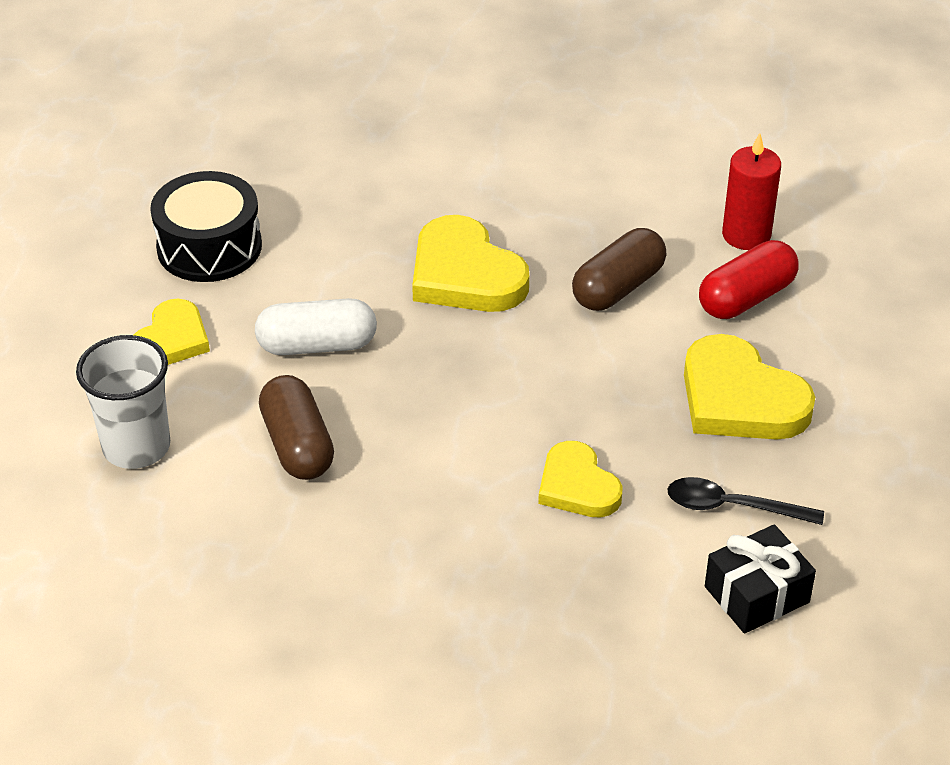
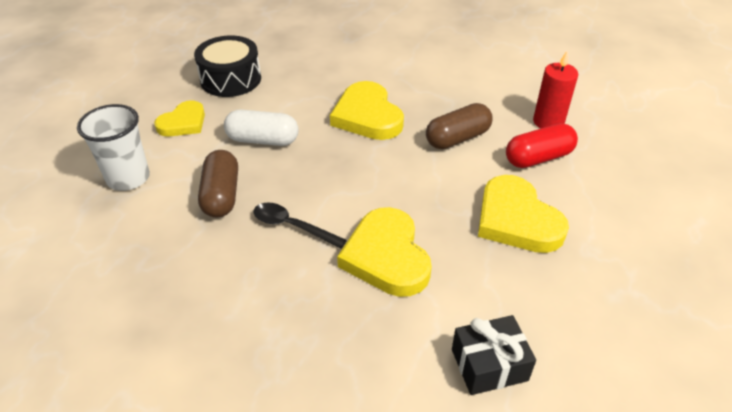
camera: 15 degrees right, 0 degrees up
yellow heart [538,441,623,518] -> yellow heart [337,207,432,297], size x1.57
black spoon [667,477,824,525] -> black spoon moved to [254,202,347,249]

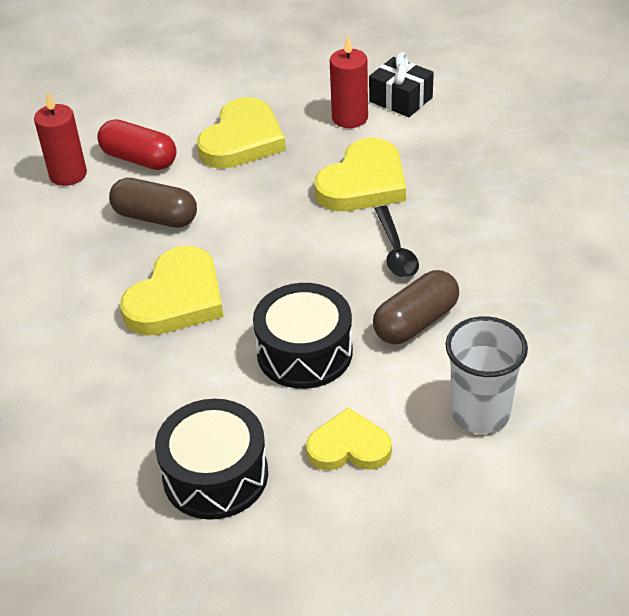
camera: 125 degrees left, 0 degrees up
white capsule [224,109,299,146] -> black drum [253,283,353,389]
none -> red candle [330,36,368,128]

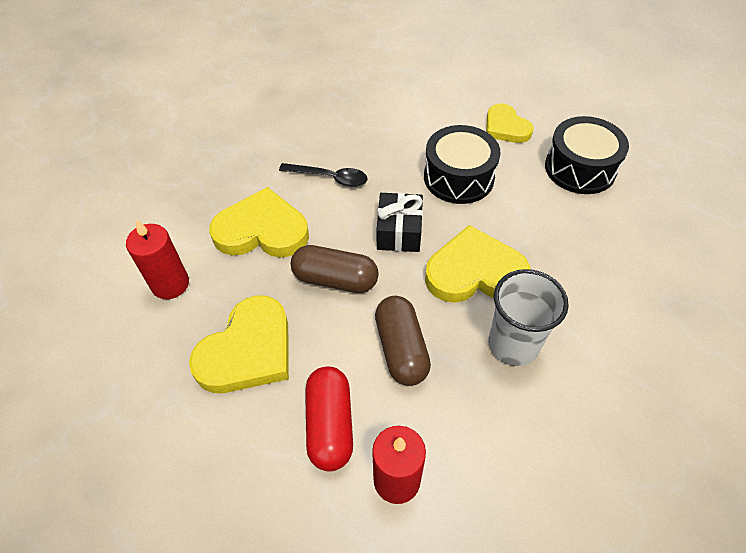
camera: 125 degrees left, 10 degrees up
yellow heart [197,97,286,169] -> yellow heart turned 135 degrees clockwise [189,295,289,393]
black gift [369,52,434,117] -> black gift moved to [376,193,423,252]
brown capsule [373,270,459,344] -> brown capsule moved to [291,245,379,293]
black spoon [375,206,419,278] -> black spoon turned 60 degrees clockwise [279,163,368,187]
white cup [445,316,528,434] -> white cup moved to [489,269,569,366]

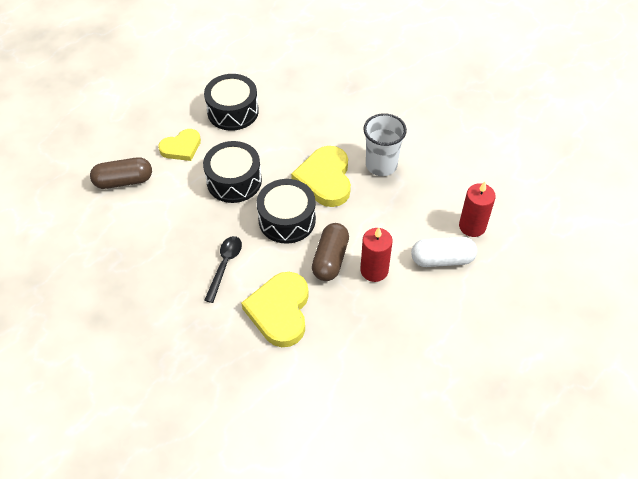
camera: 90 degrees left, 0 degrees up
red candle [126,220,189,299] -> red candle moved to [360,227,392,282]
yellow heart [189,295,289,393] -> none
red capsule [305,367,353,471] -> white capsule [411,237,477,267]
brown capsule [375,296,431,386] -> brown capsule moved to [90,157,152,189]
black gift [376,193,423,252] -> black drum [257,179,316,244]

